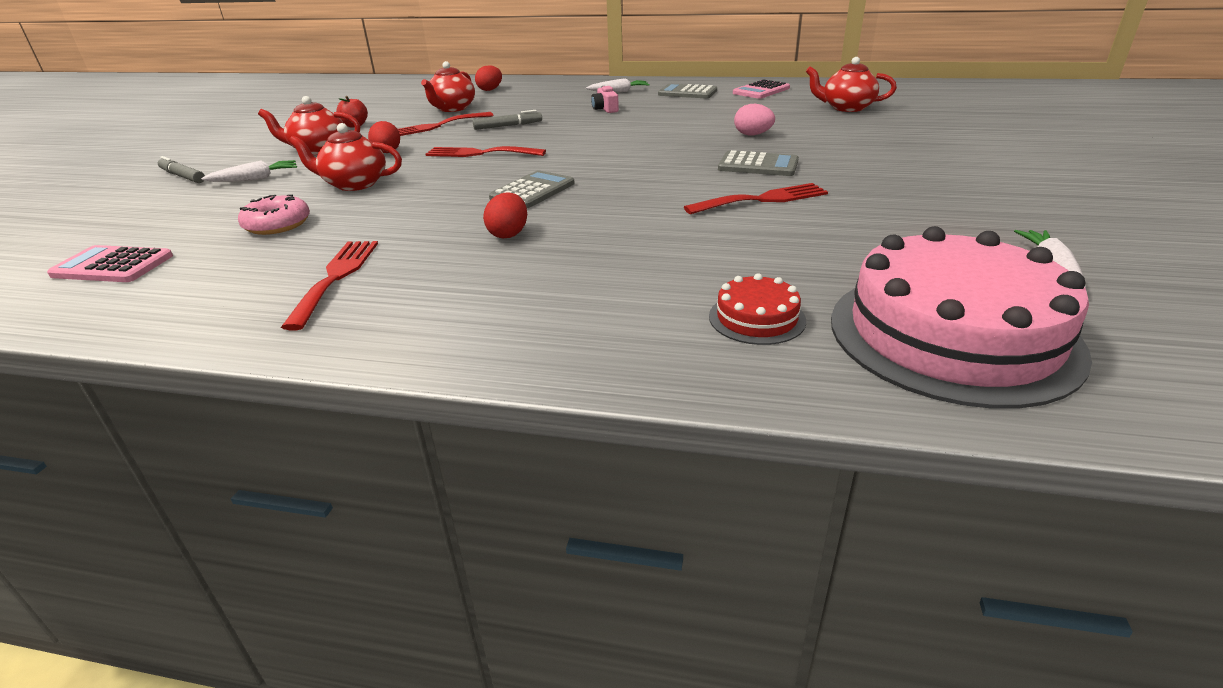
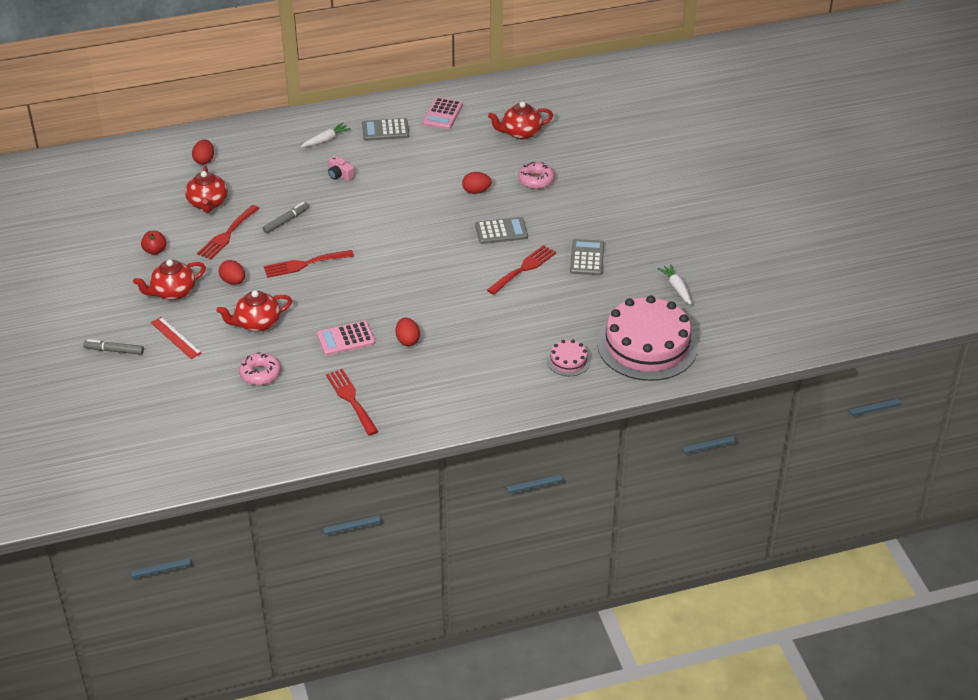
camera: 30 degrees left, 10 degrees up
pink calculator [47,245,173,282] -> pink calculator moved to [317,321,375,355]
white carrot [201,160,297,182] -> red ruler [151,317,202,359]
grey calculator [489,170,575,208] -> grey calculator moved to [570,239,604,275]
red cake [709,273,806,345] -> pink cake [547,340,591,376]
pink egg [734,104,775,135] -> red egg [462,172,492,194]
none -> pink donut [518,162,555,189]

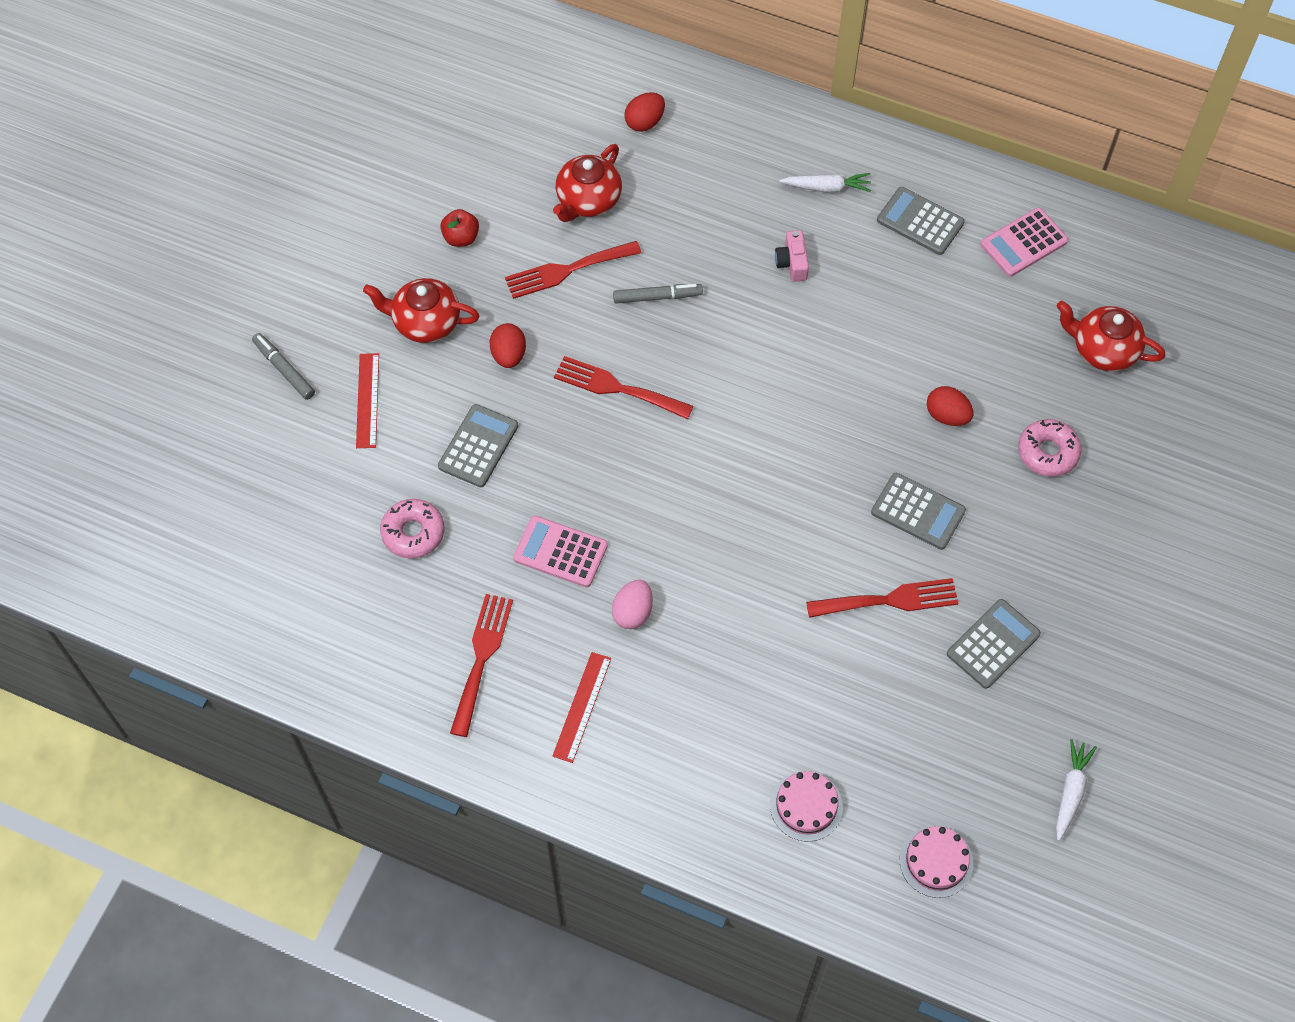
camera: 40 degrees right, 20 degrees up
red teapot [217,291,292,332] -> grey calculator [438,404,518,487]
red egg [395,318,420,346] -> pink egg [612,580,653,629]
pink cake [597,295,698,381] -> pink cake [900,826,973,898], size x0.43
none -> red ruler [553,652,611,763]

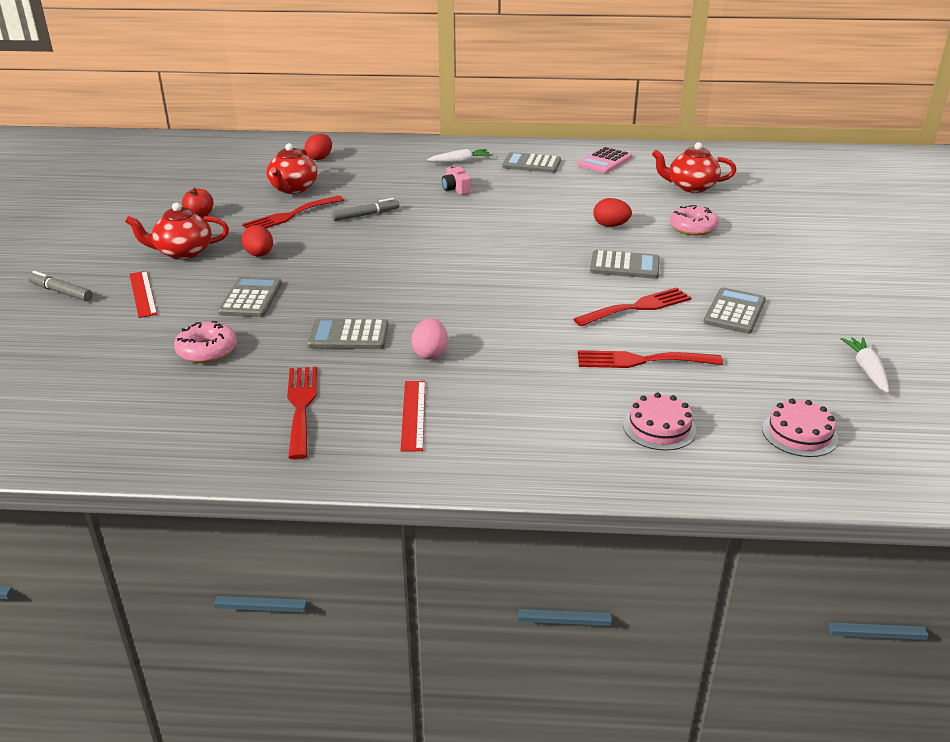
camera: 20 degrees left, 30 degrees down
pink calculator [513,516,608,587] -> grey calculator [307,318,389,349]
red fork [554,356,694,419] -> red fork moved to [578,350,723,368]

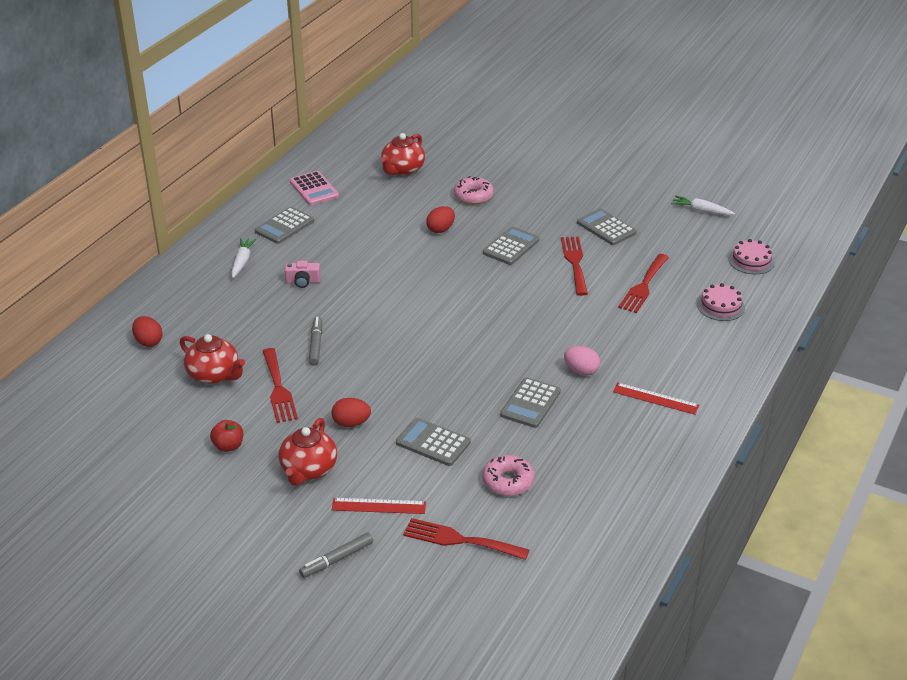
camera: 65 degrees left, 5 degrees up
red fork [287,367,317,460] -> red fork moved to [403,518,529,560]

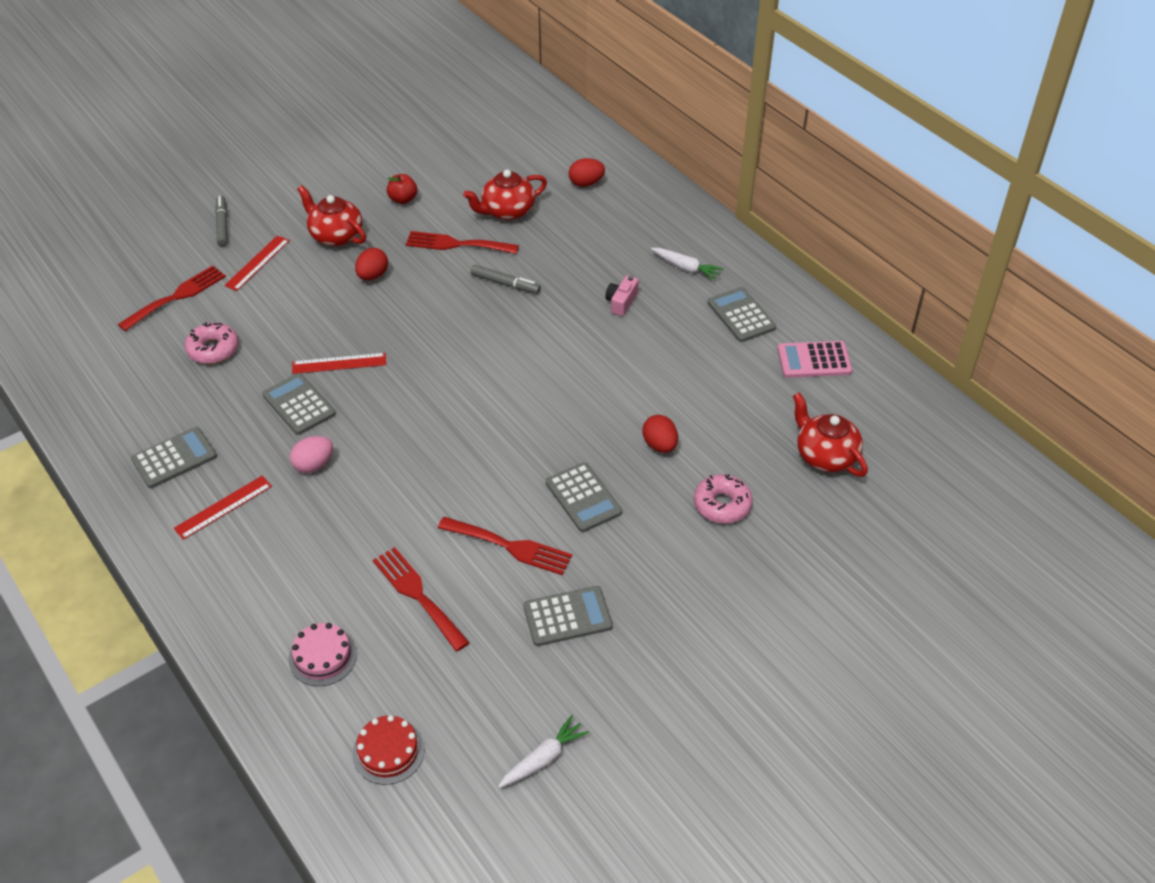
camera: 115 degrees right, 10 degrees up
grey calculator [396,418,471,466] -> grey calculator moved to [131,427,217,488]
pink cake [729,239,775,274] -> red cake [352,715,425,785]
none -> red ruler [292,353,386,374]

